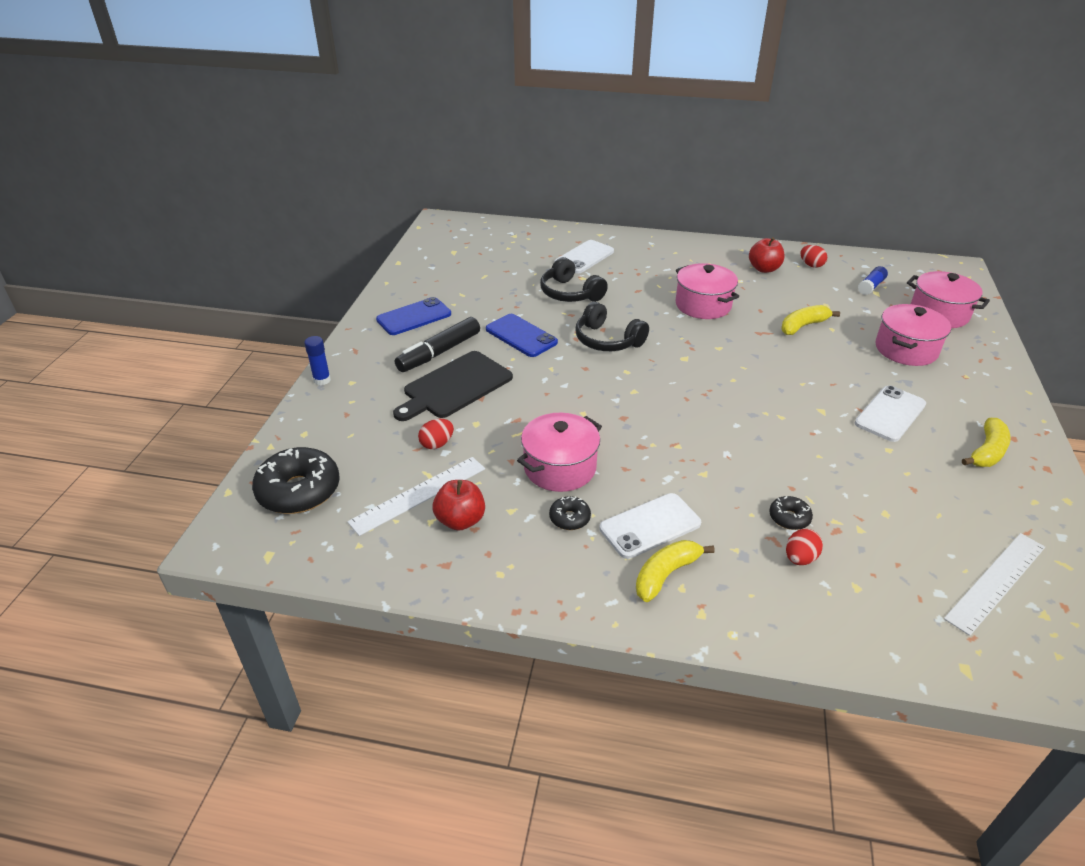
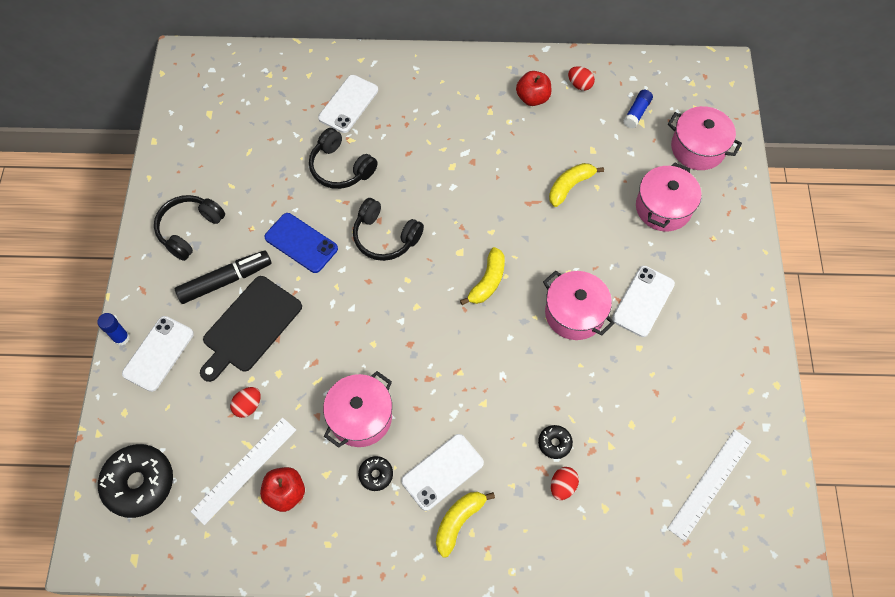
camera: 10 degrees left, 25 degrees up
blue phone [376,297,451,335] -> black headphones [154,195,225,261]
black marker [395,317,480,372] -> black marker turned 150 degrees counterclockwise [175,250,272,304]
pink pot [676,263,739,319] -> pink pot moved to [543,271,615,340]
yellow banana [962,418,1010,467] -> yellow banana moved to [460,247,505,305]
none -> white phone [122,316,194,392]

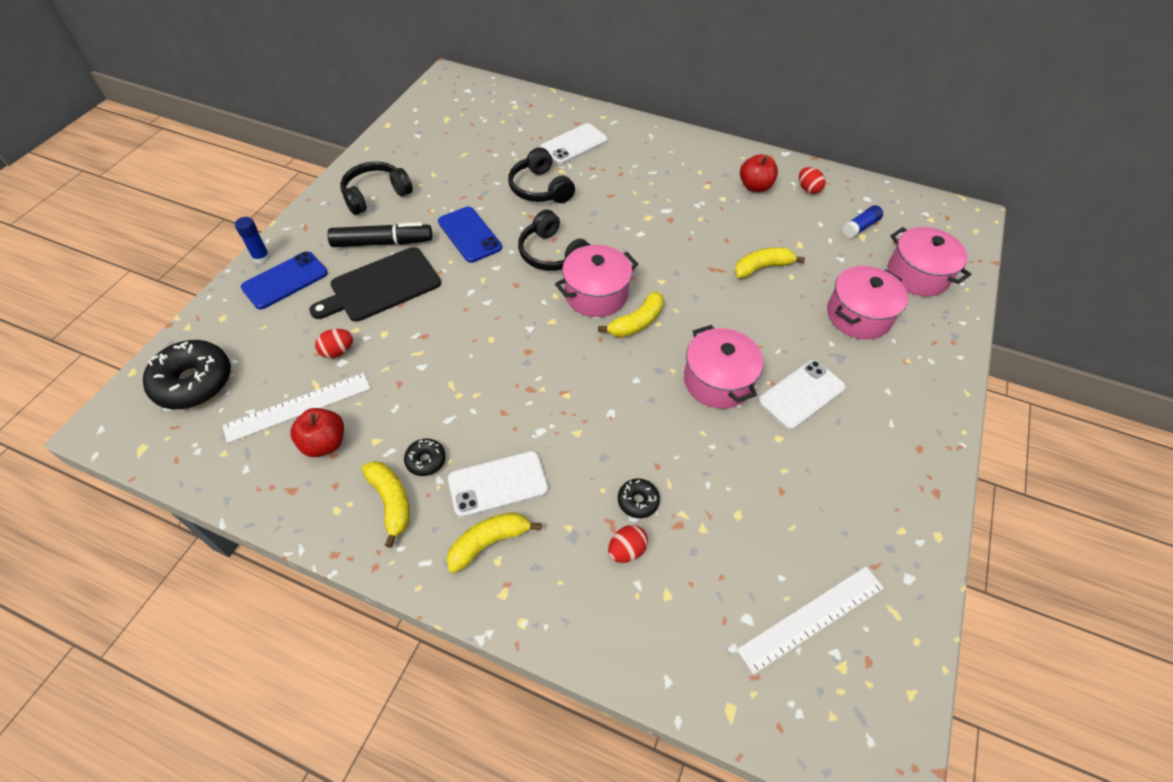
camera: 20 degrees right, 10 degrees down
white phone [122,316,194,392] -> blue phone [241,251,328,309]
pink pot [323,371,392,448] -> pink pot moved to [555,245,638,317]
none -> yellow banana [362,461,410,548]

